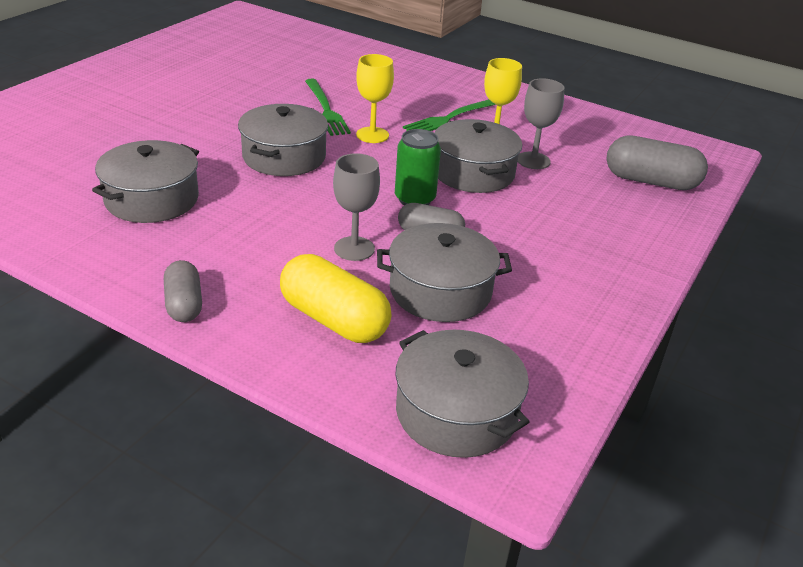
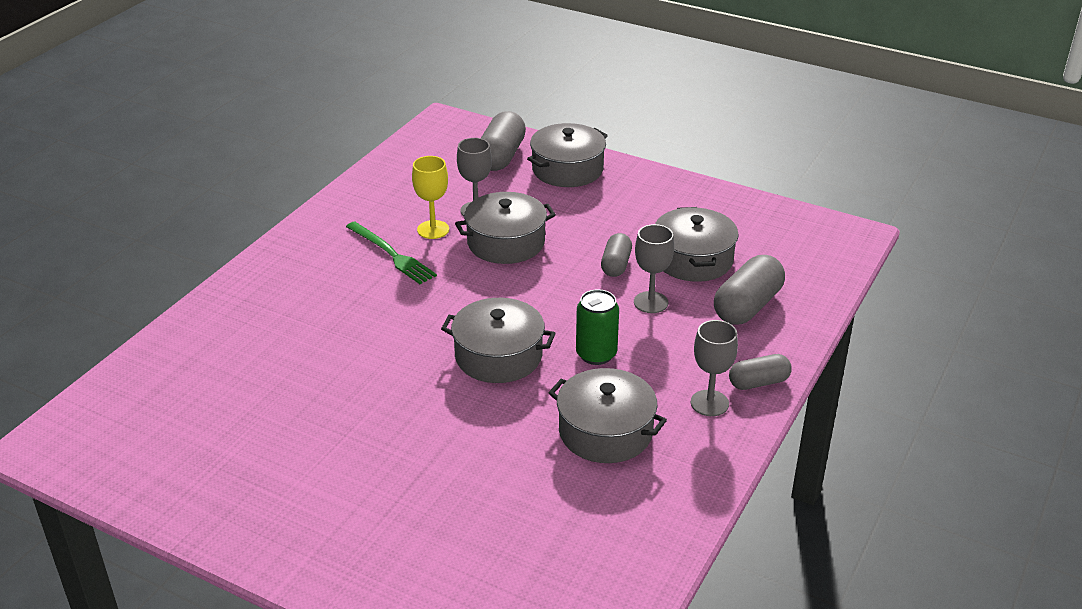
camera: 90 degrees left, 0 degrees up
yellow capsule [280,254,391,343] -> grey capsule [714,255,785,325]
green fork [305,79,351,136] -> none
yellow goblet [356,54,394,143] -> none
green can [395,129,441,205] -> green can moved to [576,289,619,365]
grey pot [396,330,529,458] -> grey pot moved to [527,123,608,187]
none -> grey goblet [691,320,738,416]

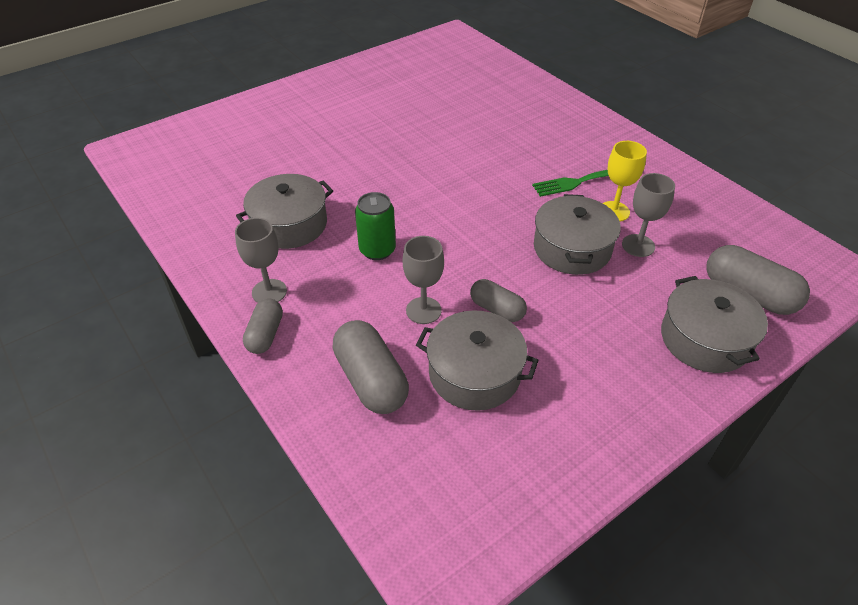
camera: 115 degrees right, 10 degrees up
grey pot [441,298,555,383] -> none

